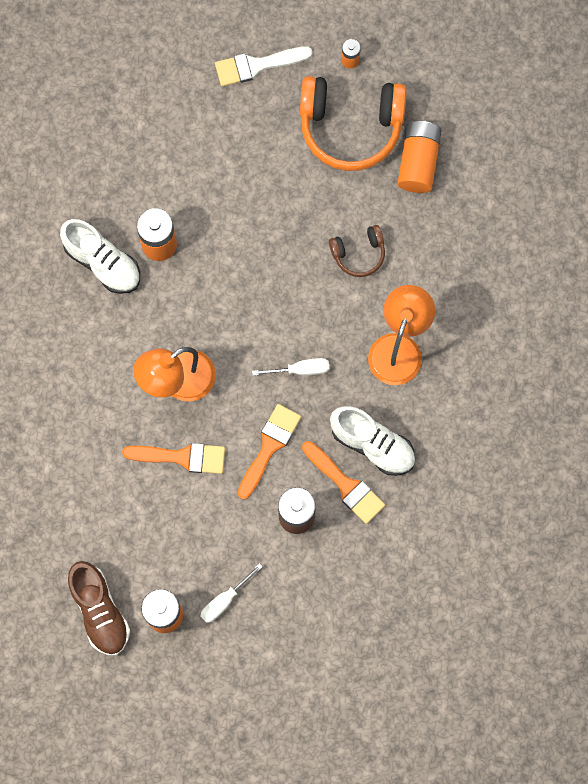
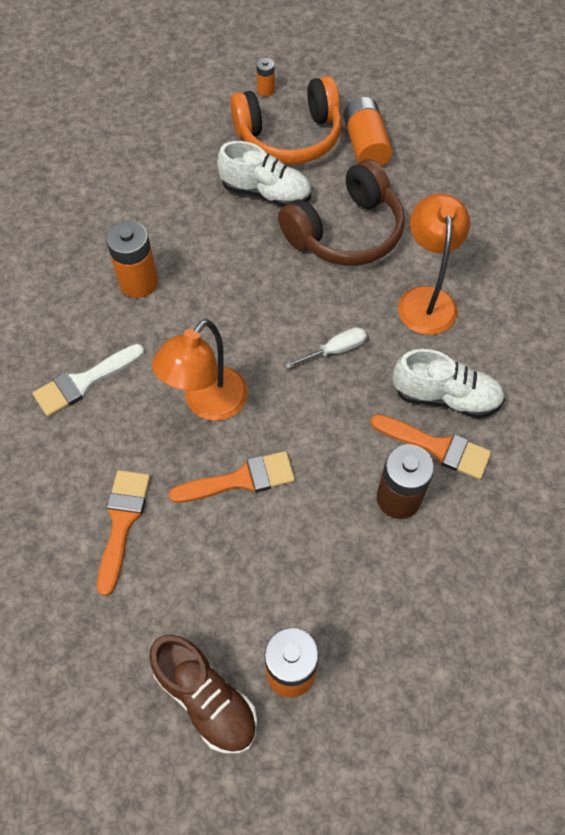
camera: 20 degrees left, 15 degrees down
white shoe [60,219,140,294] -> white shoe moved to [217,141,311,207]
white screwdriver [200,563,263,623] -> none
white brush [215,46,313,87] -> white brush moved to [33,344,144,417]
orange brush [238,404,301,500] -> orange brush moved to [97,470,150,596]
brown headphones [329,225,385,277] -> brown headphones [278,159,405,266], size x2.00

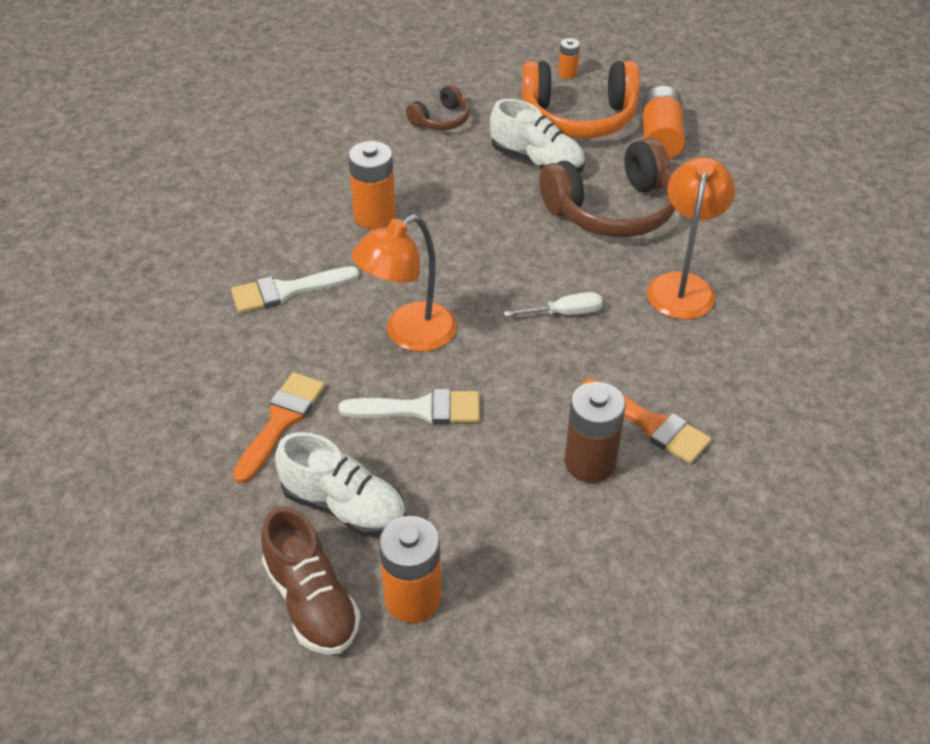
camera: 15 degrees right, 15 degrees down
orange brush [169,451,295,503] -> white brush [338,389,480,424]
white shoe [393,349,505,418] -> white shoe moved to [275,432,406,537]
none -> brown headphones [406,84,470,130]

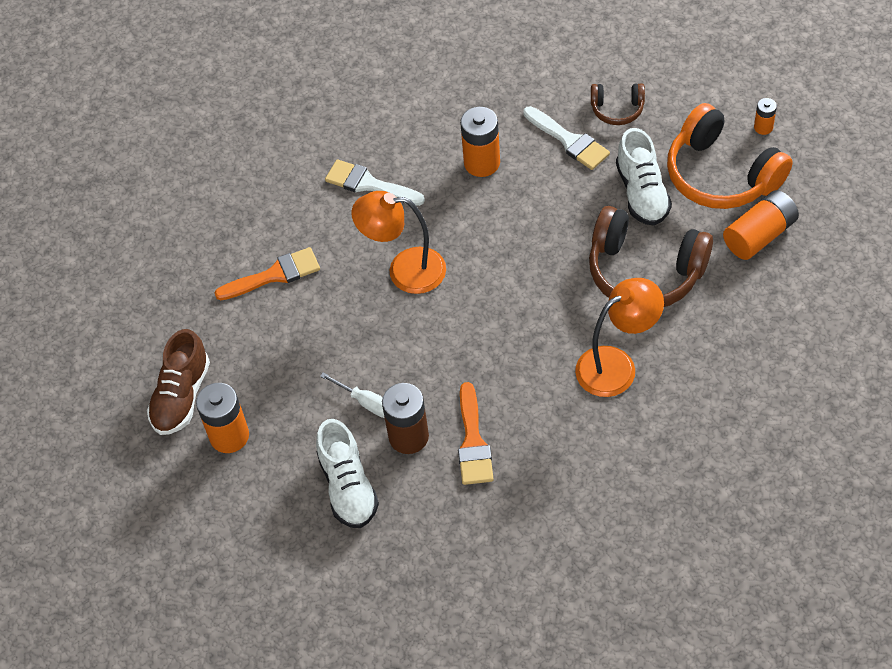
camera: 50 degrees right, 10 degrees up
white shoe [275,432,406,537] -> white shoe moved to [316,419,379,528]
white brush [338,389,480,424] -> white brush moved to [523,106,610,170]
white screwdriver [504,292,602,317] -> white screwdriver moved to [320,372,385,418]

